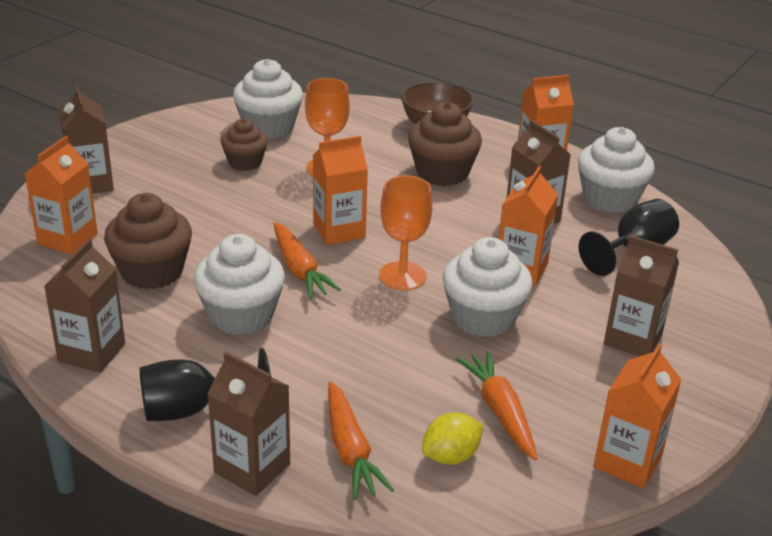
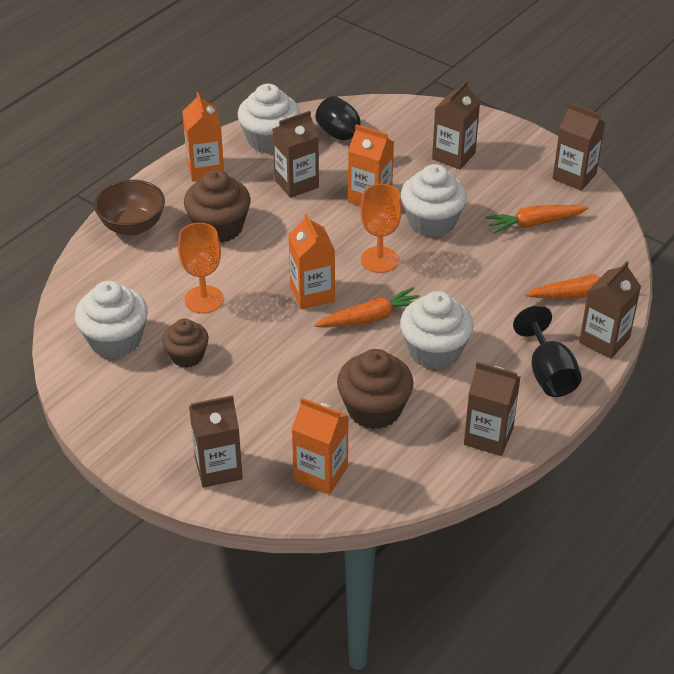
camera: 85 degrees left, 10 degrees up
yellow lemon [422,413,483,465] -> none
orange carton [593,344,682,488] -> brown carton [553,103,605,191]

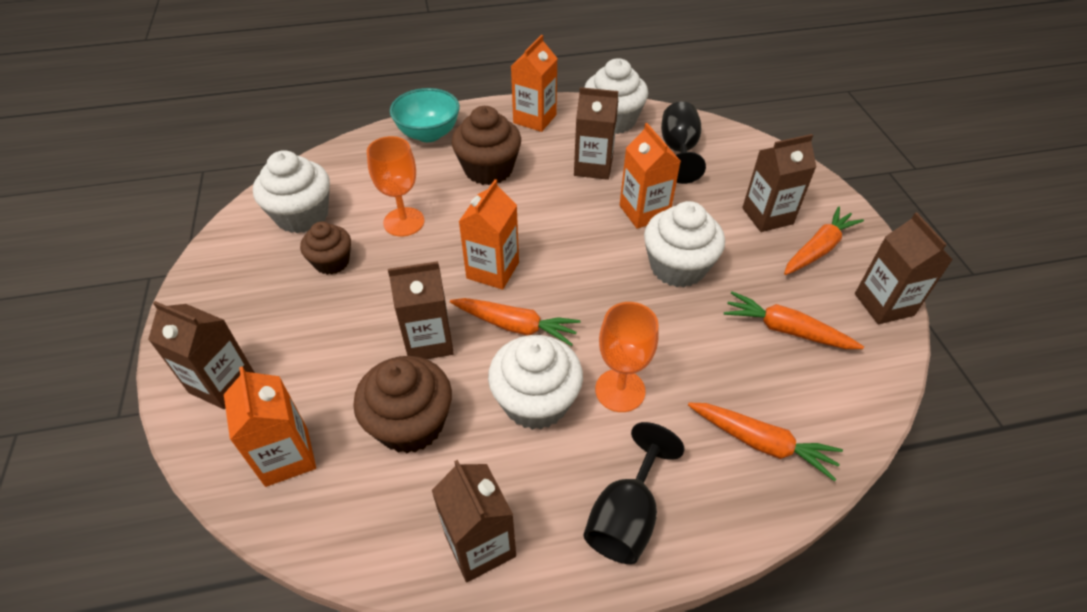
camera: 40 degrees right, 5 degrees up
brown bowl [94,180,165,235] -> turquoise bowl [390,88,460,142]
orange goblet [360,184,402,273] -> orange goblet moved to [595,302,659,412]
brown carton [579,261,641,359] -> brown carton moved to [388,261,454,359]
none -> orange carrot [784,206,864,275]

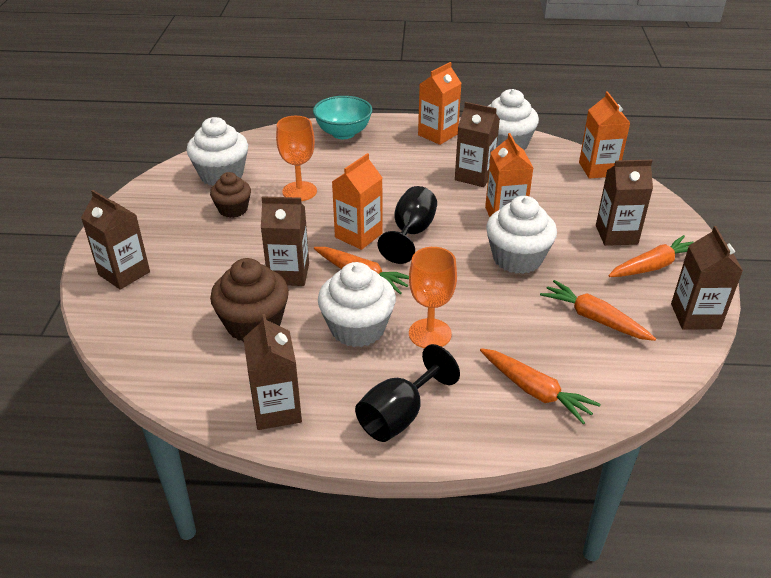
camera: 15 degrees right, 10 degrees down
orange carton [224,366,316,487] -> orange carton moved to [579,92,630,179]
brown cupcake [451,106,521,185] -> none
black goblet [661,102,706,184] -> black goblet moved to [378,186,437,264]

